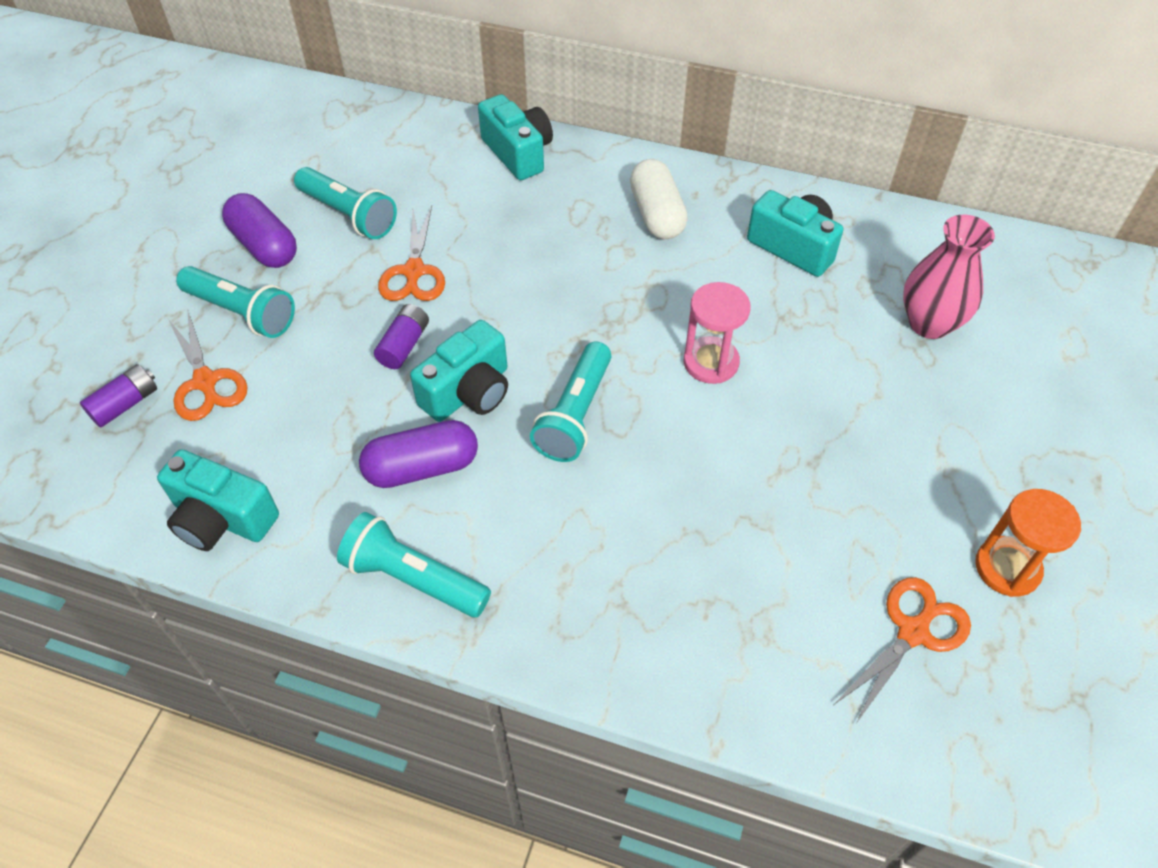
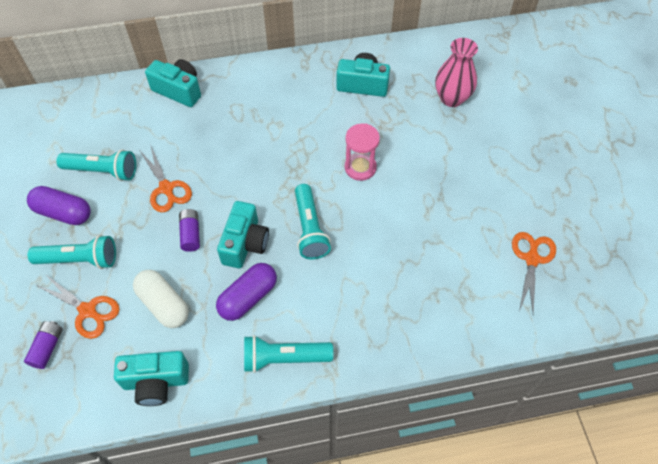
camera: 30 degrees left, 5 degrees up
white capsule [630,159,688,239] -> white capsule moved to [133,270,189,328]
orange hourglass [975,489,1081,597] -> none

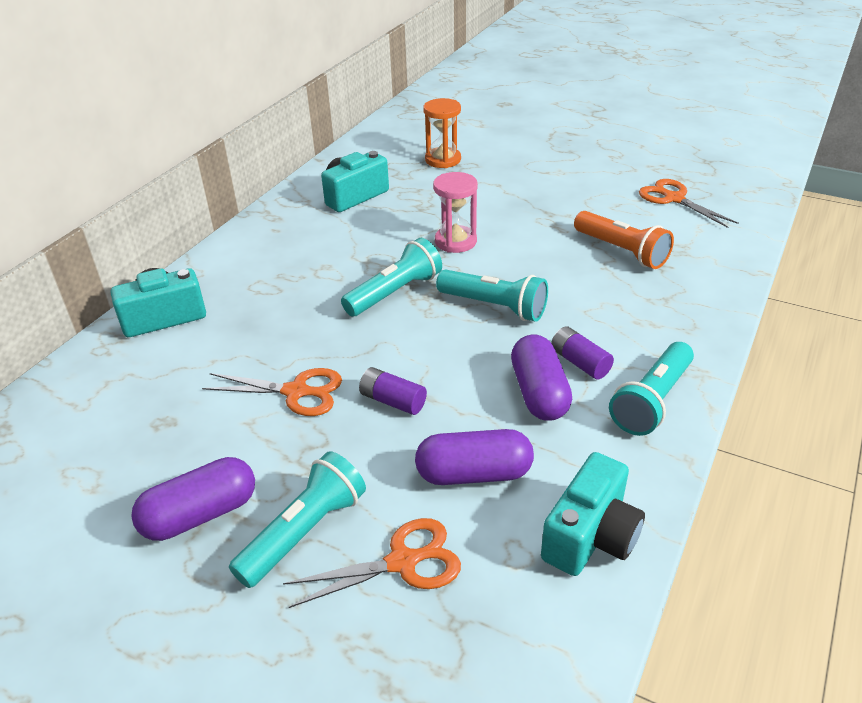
camera: 50 degrees left, 20 degrees down
purple battery [24,321,63,369] -> purple battery moved to [551,326,614,379]
turquoise flashlight [56,149,136,181] -> turquoise flashlight moved to [341,238,442,316]
white capsule [133,270,189,328] -> purple capsule [415,429,534,485]
turquoise camera [217,201,269,268] -> none
pink vase [435,38,478,107] -> orange hourglass [423,98,461,168]
none -> orange flashlight [574,211,674,269]

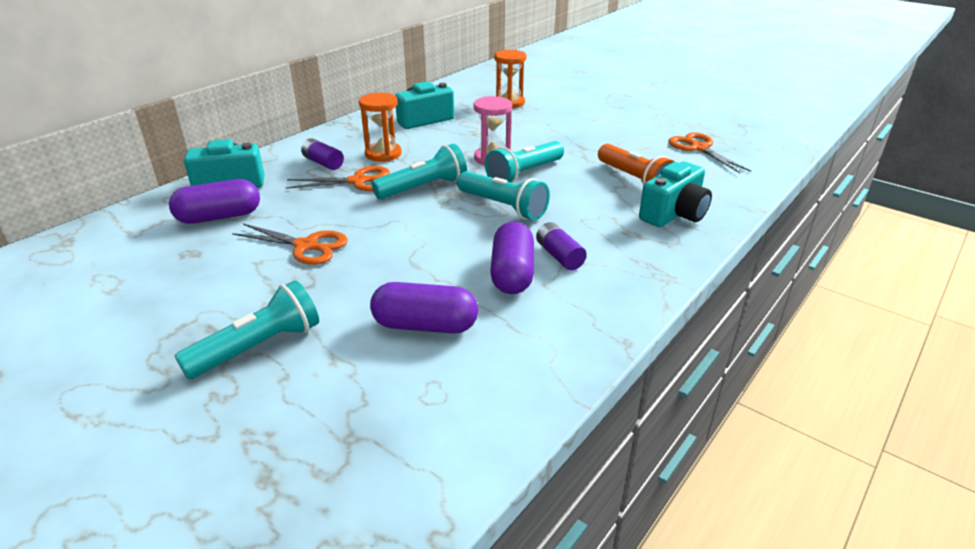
camera: 10 degrees right, 5 degrees down
purple capsule [131,457,255,541] -> purple capsule moved to [169,179,260,224]
orange scissors [283,518,461,608] -> orange scissors moved to [286,166,390,191]
purple battery [359,367,427,415] -> purple battery moved to [301,138,344,170]
turquoise camera [541,452,645,576] -> turquoise camera moved to [639,162,712,227]
turquoise flashlight [609,342,694,436] -> turquoise flashlight moved to [485,141,564,183]
none -> orange hourglass [359,93,402,162]

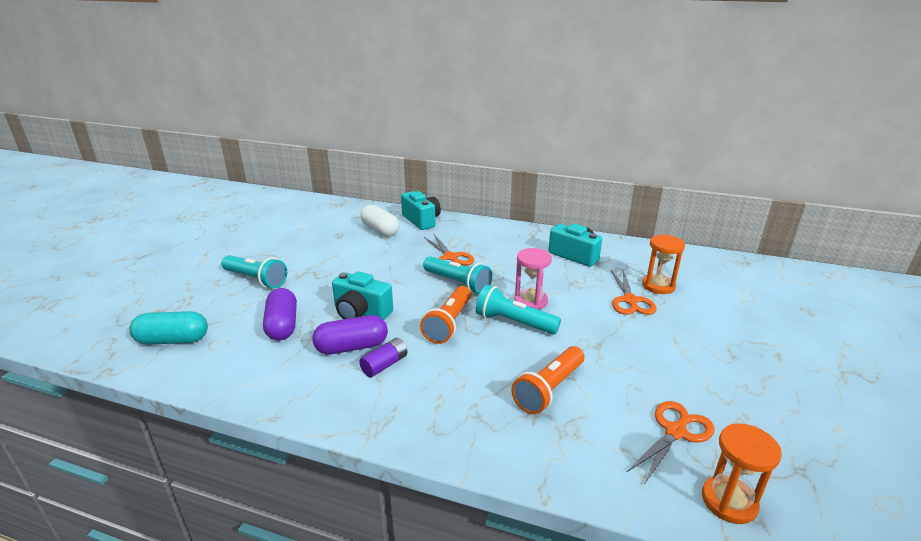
camera: 70 degrees right, 5 degrees down
purple capsule [169,179,260,224] -> white capsule [360,205,399,237]
orange scissors [232,224,348,265] -> orange scissors moved to [611,270,657,315]
purple battery [301,138,344,170] -> none
orange hourglass [359,93,402,162] -> orange hourglass moved to [702,423,782,524]
turquoise flashlight [457,171,550,221] -> orange flashlight [420,286,471,344]
turquoise camera [639,162,712,227] -> turquoise camera moved to [332,271,393,320]
none -> turquoise capsule [130,311,208,345]

